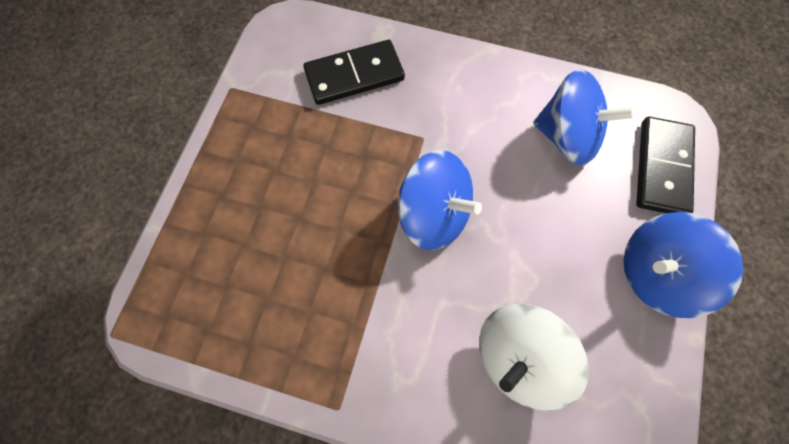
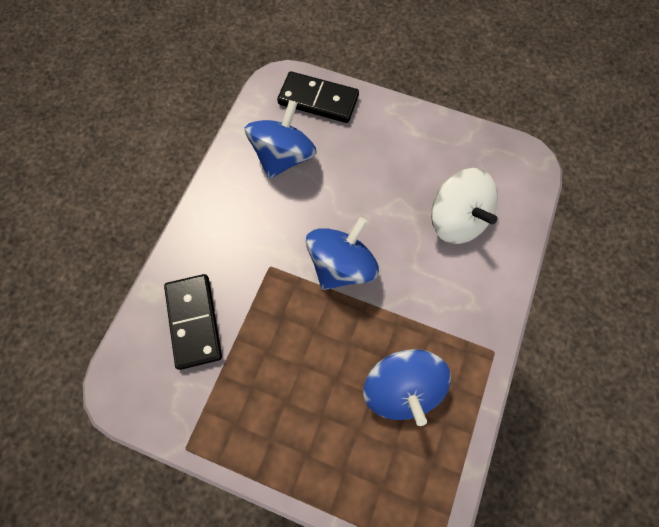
camera: 85 degrees left, 0 degrees up
blue spinning top [624,212,743,318] -> blue spinning top moved to [363,349,451,426]

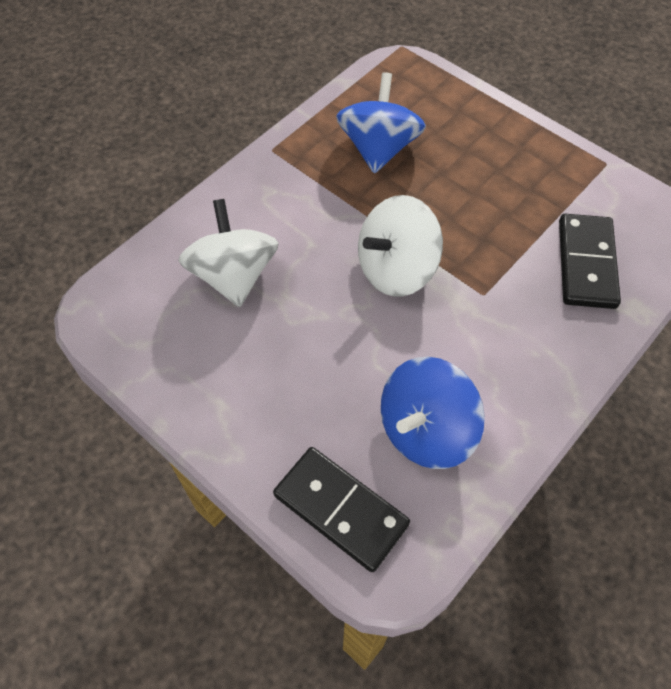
camera: 160 degrees left, 10 degrees down
blue spinning top [306,217,379,290] -> white spinning top [358,195,443,296]

